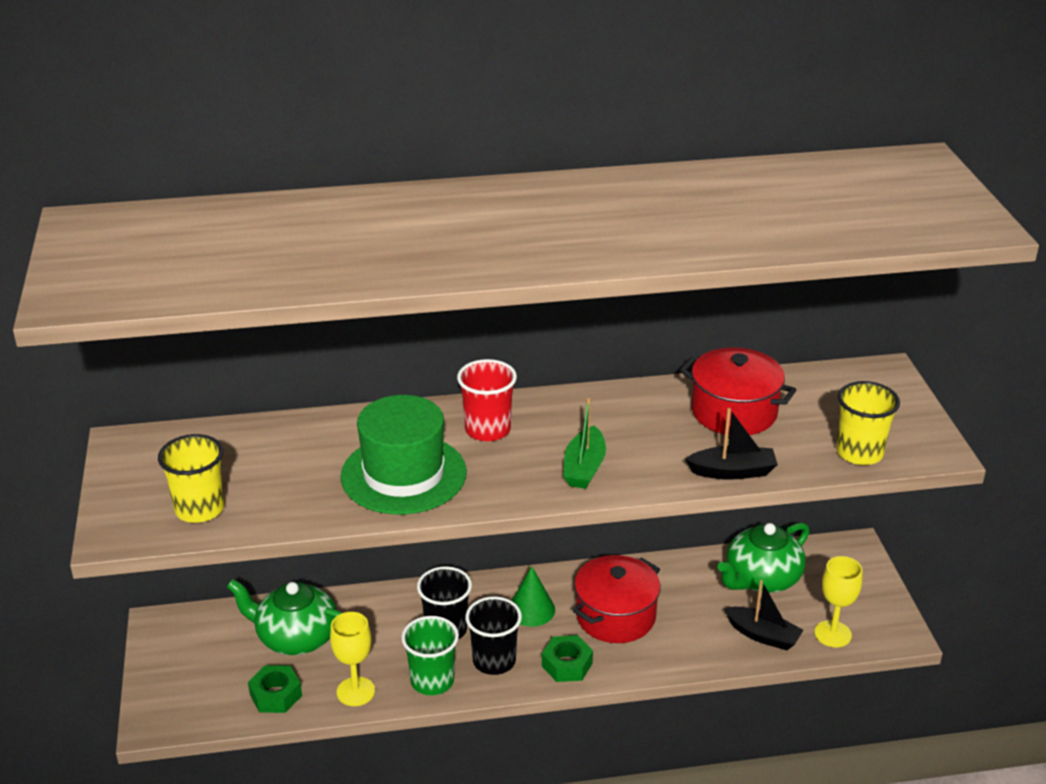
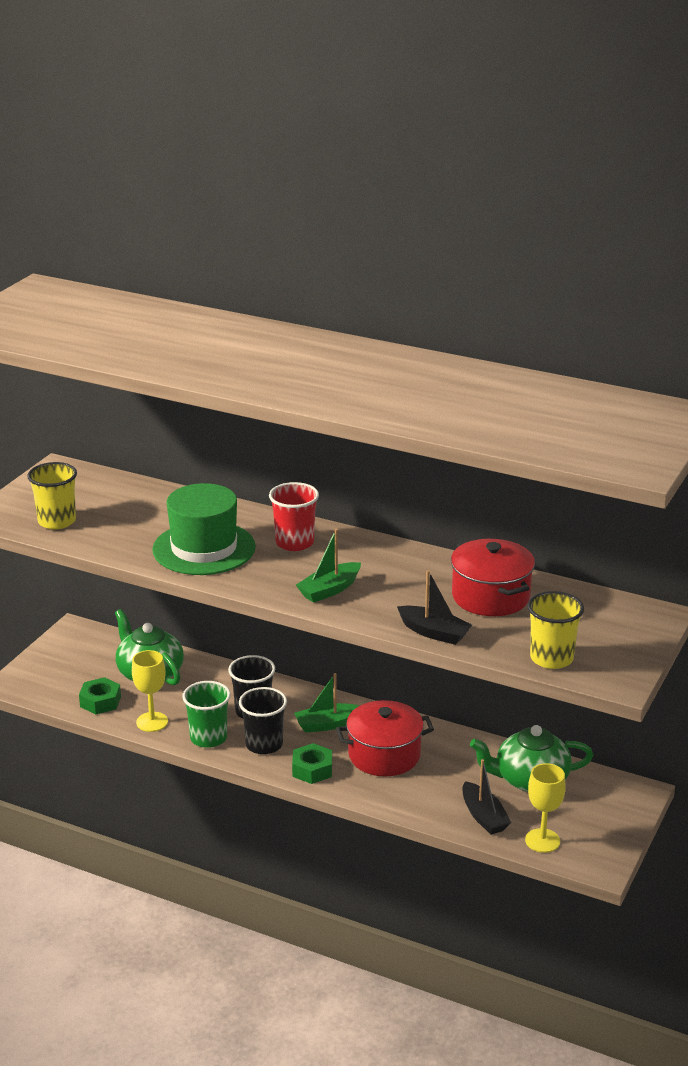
camera: 35 degrees right, 5 degrees down
green cone [511,566,555,627] -> green boat [294,673,359,733]

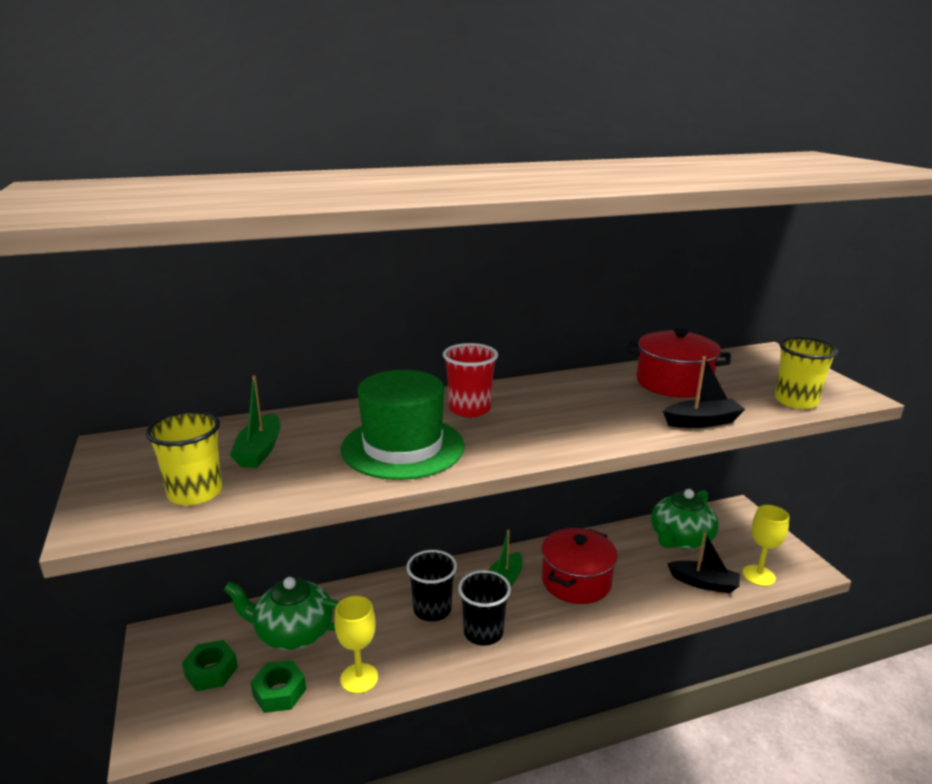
camera: 45 degrees left, 5 degrees down
green cup [182,681,231,748] -> none
green nut [292,743,332,784] -> green nut moved to [182,640,238,691]
green boat [296,529,361,603] -> green boat moved to [230,375,280,468]

